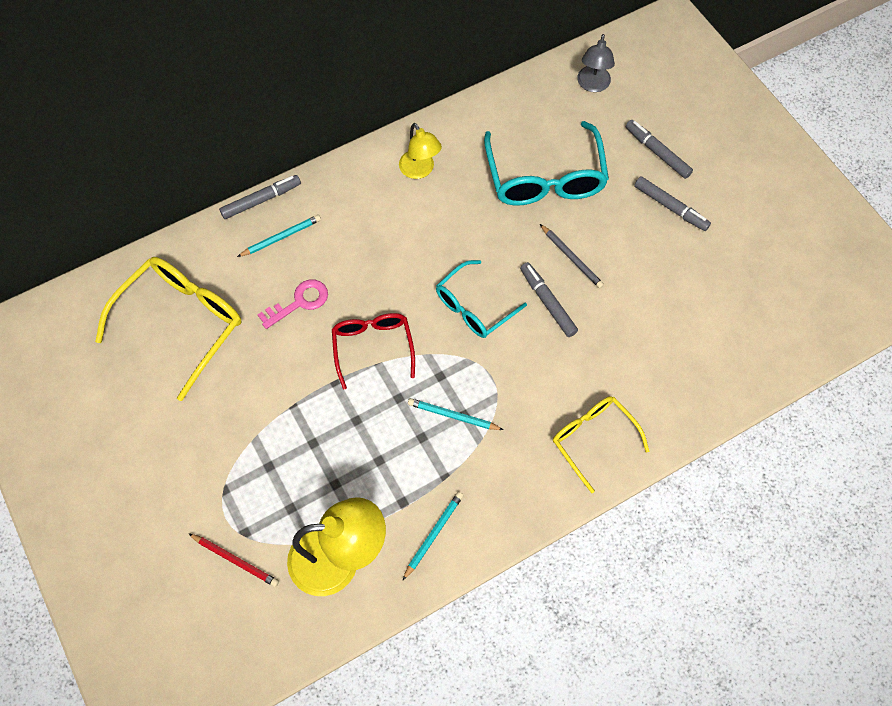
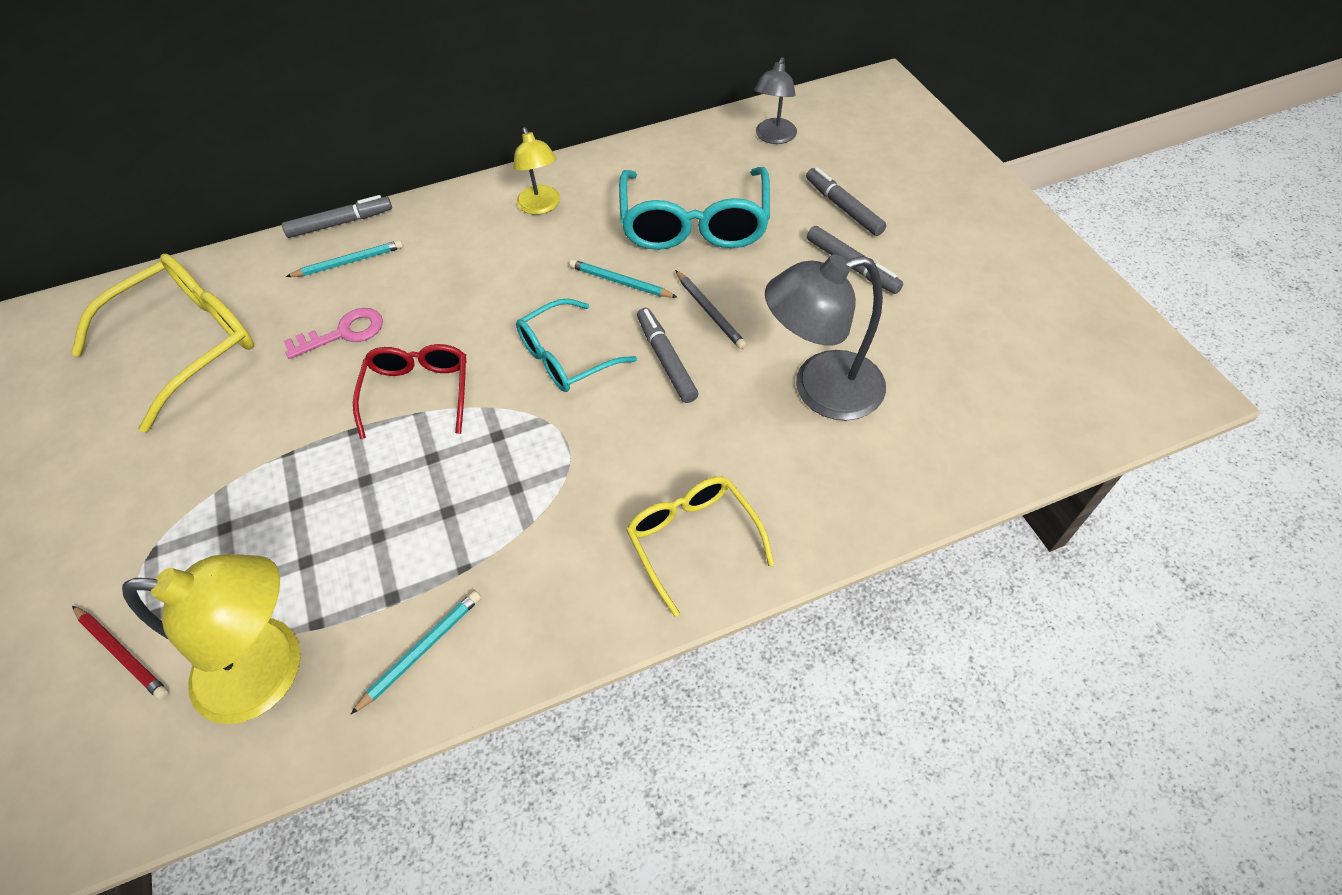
camera: 10 degrees right, 10 degrees down
turquoise pencil [408,398,504,430] -> turquoise pencil moved to [569,259,678,298]
none -> grey lamp [765,254,886,420]

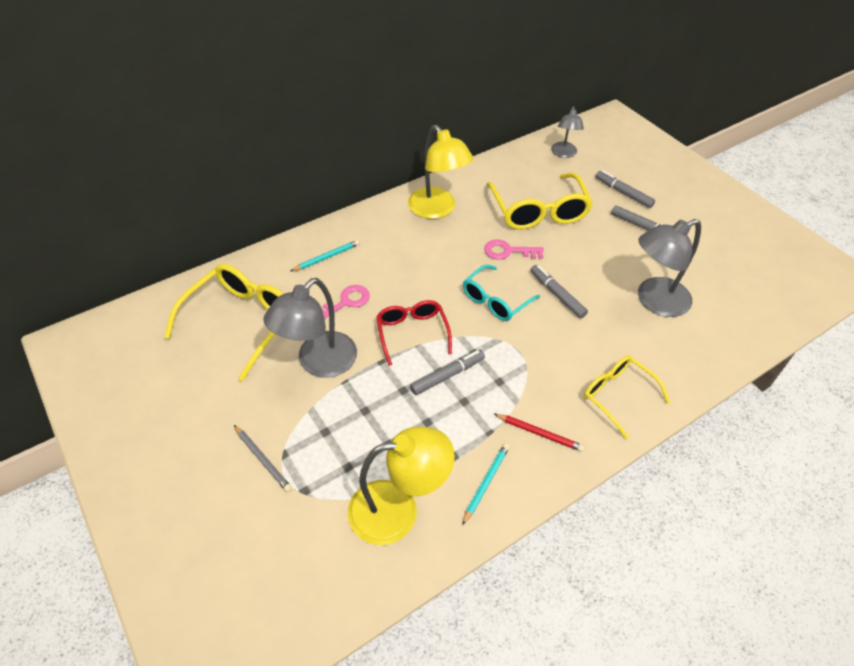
camera: 15 degrees left, 5 degrees down
red pencil [72,606,169,700] -> red pencil moved to [494,414,585,452]
grey marker [282,195,392,238] -> grey marker moved to [410,350,485,395]
yellow lamp [513,127,560,215] -> yellow lamp [408,125,473,219], size x1.68
turquoise pencil [569,259,678,298] -> pink key [484,240,544,259]
turquoise glasses [619,167,770,250] -> yellow glasses [486,173,593,229]
grey pencil [675,270,746,349] -> grey pencil moved to [234,425,292,492]
none -> grey lamp [264,278,357,378]

